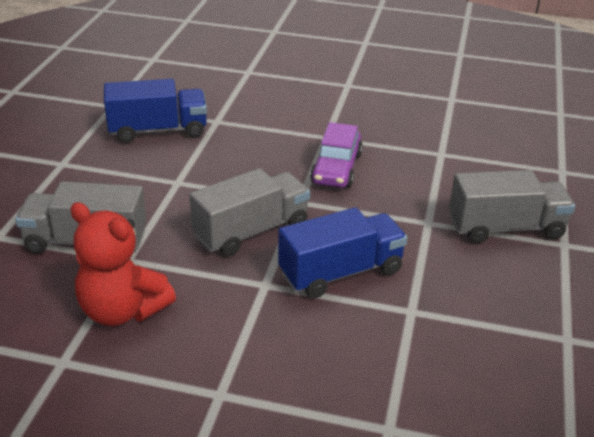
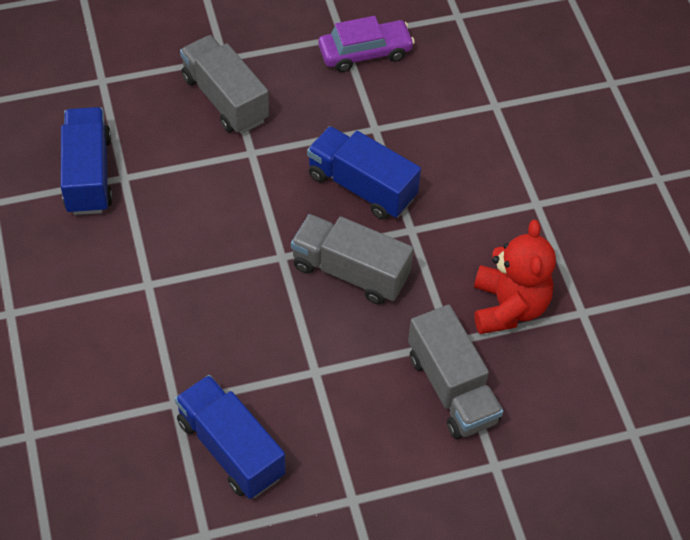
camera: 120 degrees left, 20 degrees up
purple car [310,122,363,188] -> purple car moved to [319,16,415,72]
none -> blue truck [61,107,113,215]

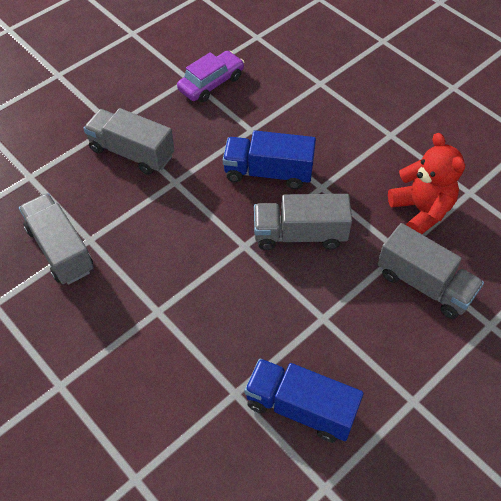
camera: 25 degrees left, 0 degrees up
blue truck [61,107,113,215] -> grey truck [19,193,94,285]

